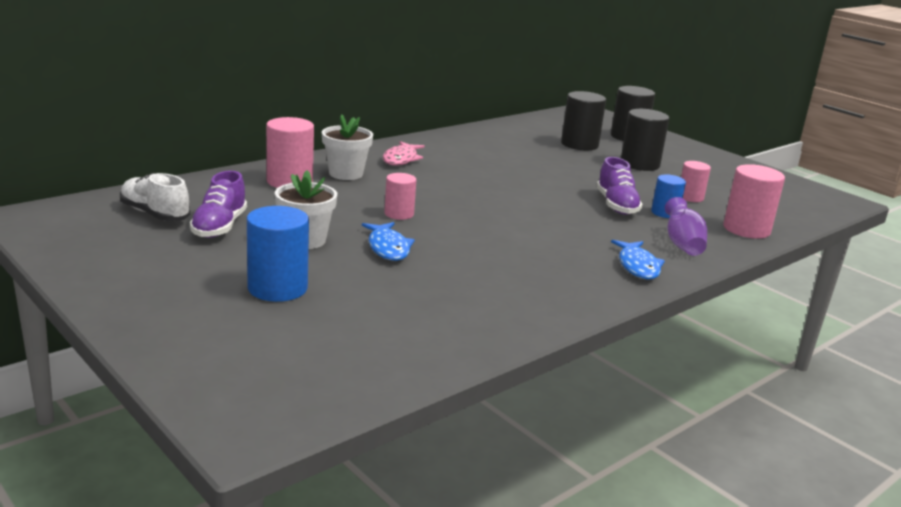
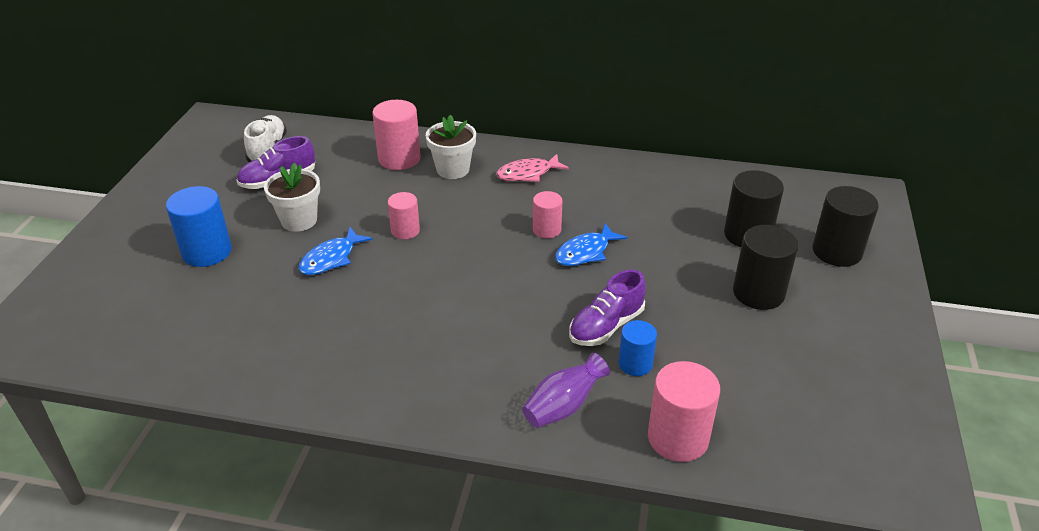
camera: 55 degrees right, 15 degrees up
blue fish [611,240,665,280] -> blue fish moved to [555,223,627,266]
pink cylinder [681,161,711,202] -> pink cylinder moved to [533,191,562,238]

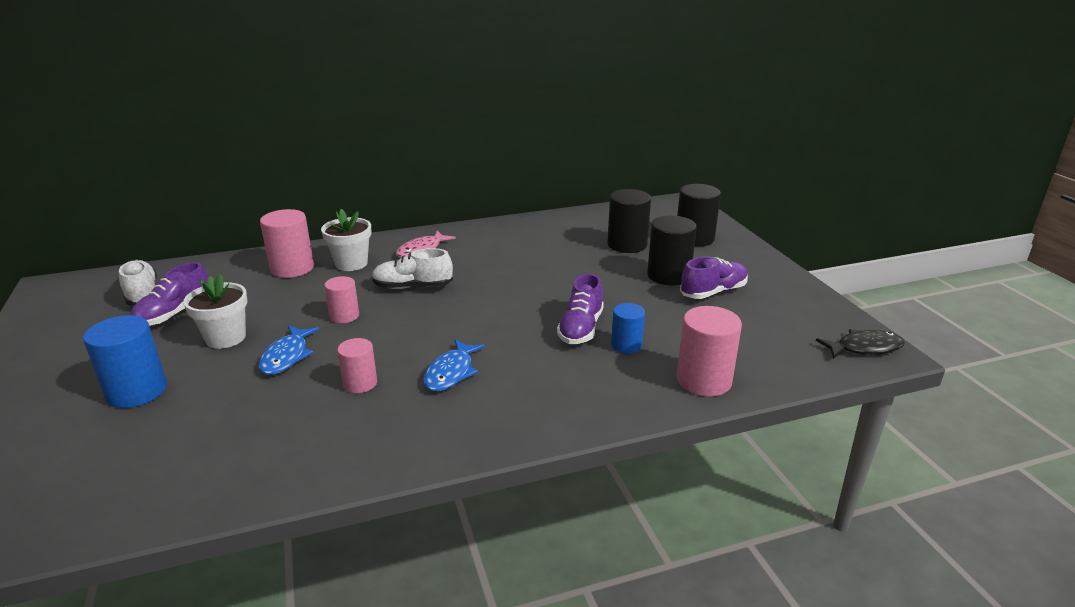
camera: 30 degrees left, 10 degrees down
purple vase [522,353,610,428] -> none
pink cylinder [533,191,562,238] -> pink cylinder moved to [337,338,377,393]
blue fish [555,223,627,266] -> blue fish moved to [423,339,485,391]
none -> white shoe [372,248,453,289]
none -> purple shoe [680,257,748,299]
none -> black fish [816,329,905,359]

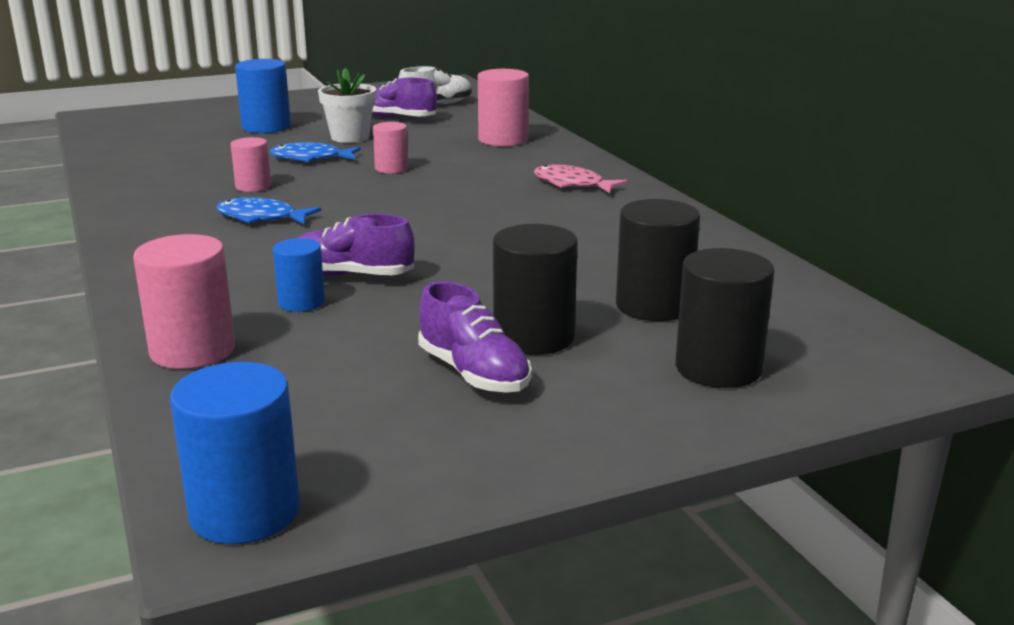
camera: 85 degrees right, 5 degrees down
white flower pot [321,209,371,271] -> none
white shoe [372,248,453,289] -> none
black fish [816,329,905,359] -> blue cylinder [170,362,300,544]

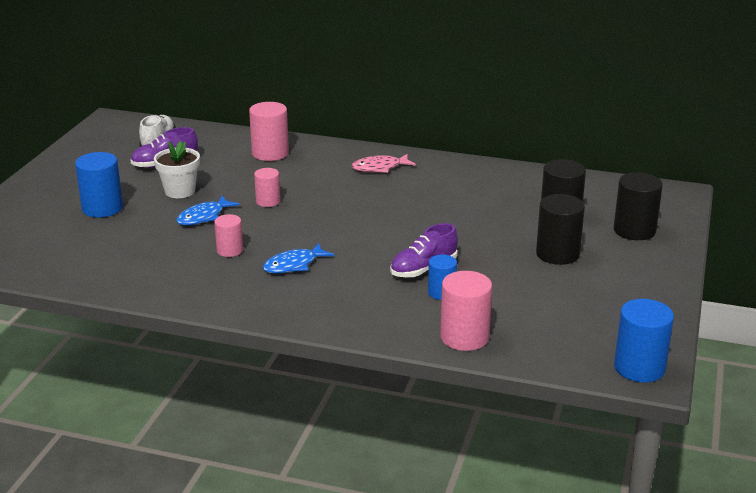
camera: 50 degrees left, 5 degrees up
purple shoe [418,281,532,393] -> none

